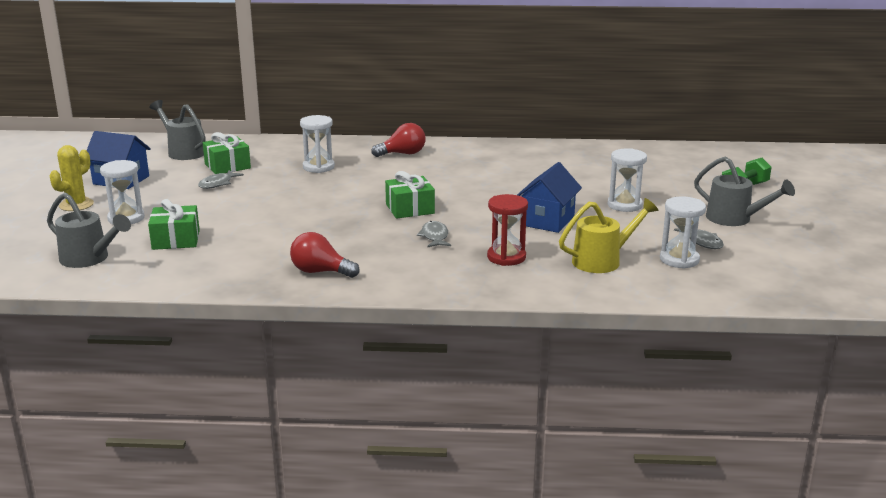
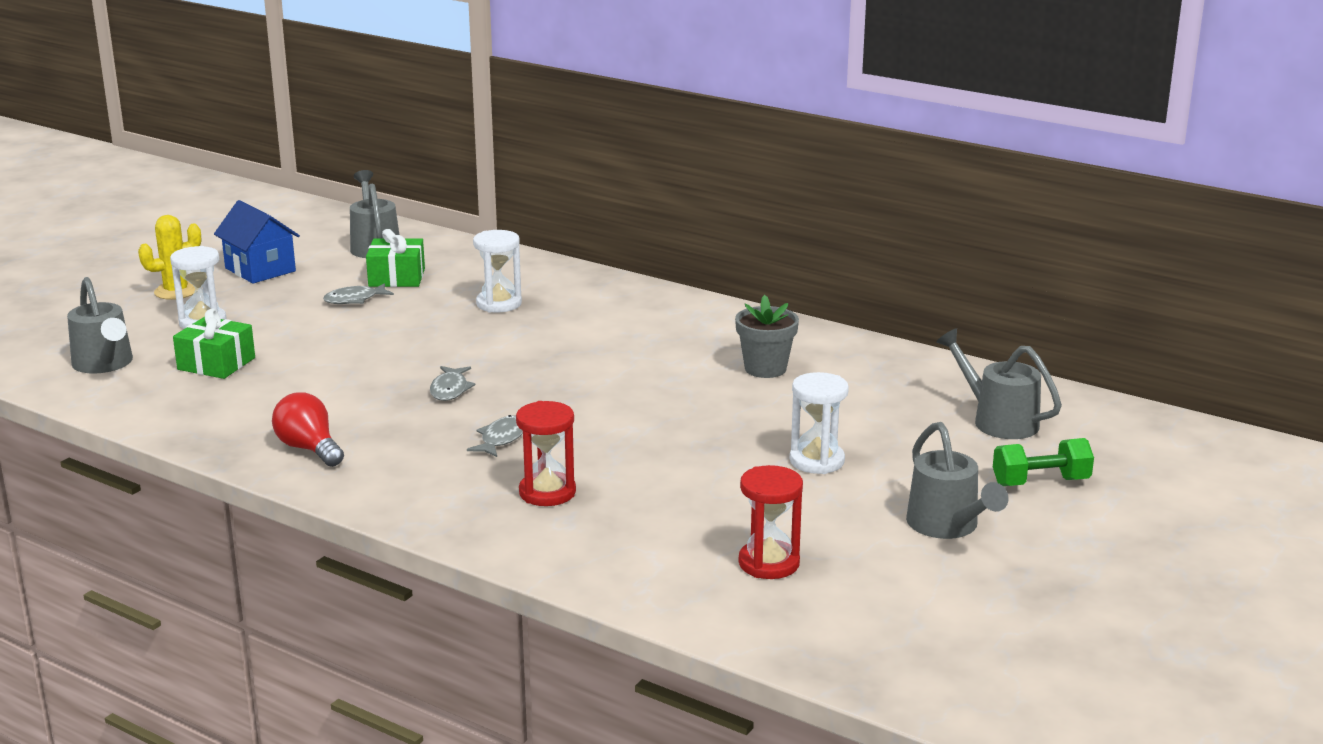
camera: 30 degrees right, 0 degrees up
red light bulb [371,123,426,157] -> none
green gift [385,171,435,219] -> none
blue house [517,162,582,233] -> none
yellow watering can [559,198,659,273] -> none
white hourglass [660,196,706,269] -> red hourglass [739,465,803,579]
grey fish [674,226,724,249] -> grey fish moved to [430,366,475,401]
none -> grey flower pot [735,295,799,378]
none -> grey watering can [936,328,1062,439]

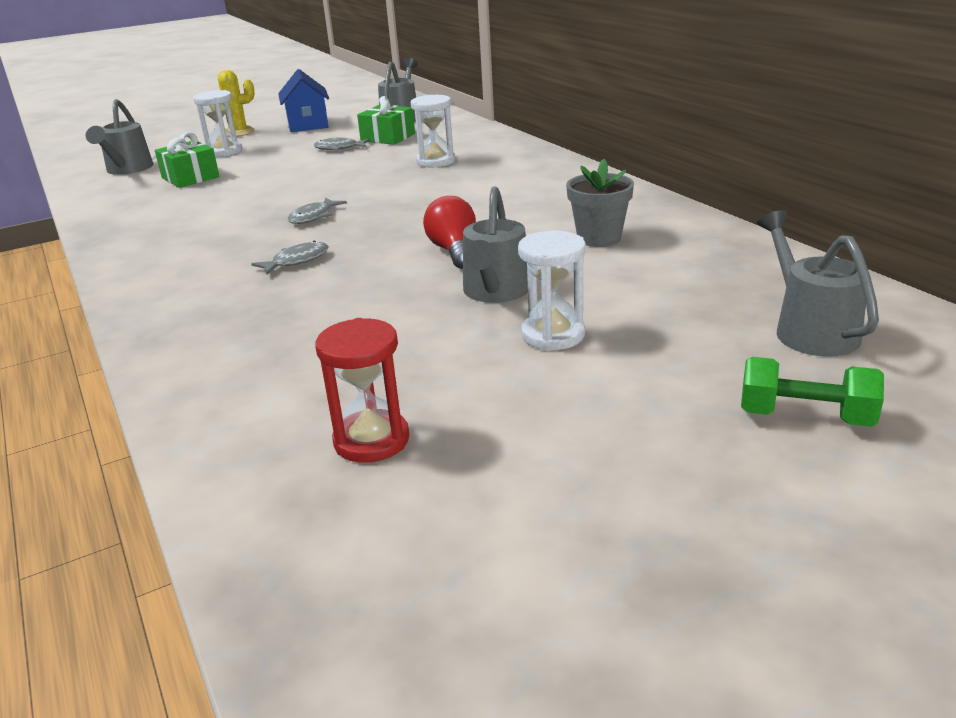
camera: 30 degrees right, 5 degrees up
red light bulb [272,392,344,467] -> red light bulb moved to [423,196,476,269]
red hourglass [516,401,576,506] -> none
grey watering can [906,422,1009,539] -> grey watering can moved to [463,187,528,303]

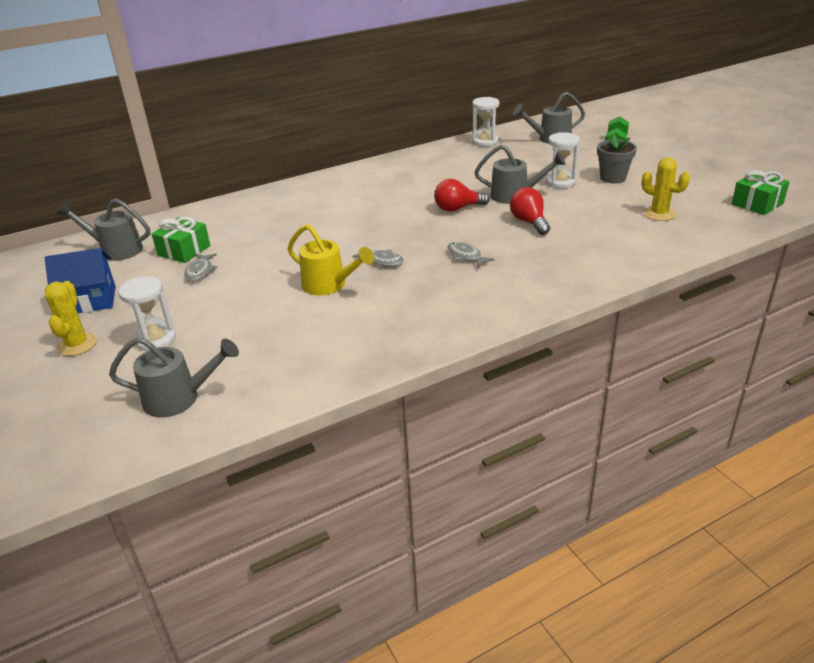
camera: 90 degrees left, 5 degrees up
green gift [155,132,220,188] -> green gift moved to [732,170,790,215]
red hourglass [315,318,409,463] -> yellow cactus [641,157,690,221]
white hourglass [411,95,455,167] -> white hourglass moved to [472,97,499,147]
grey flower pot [566,159,634,247] -> grey flower pot moved to [597,135,637,184]
none -> yellow watering can [288,224,374,295]
none -> red light bulb [510,187,550,235]

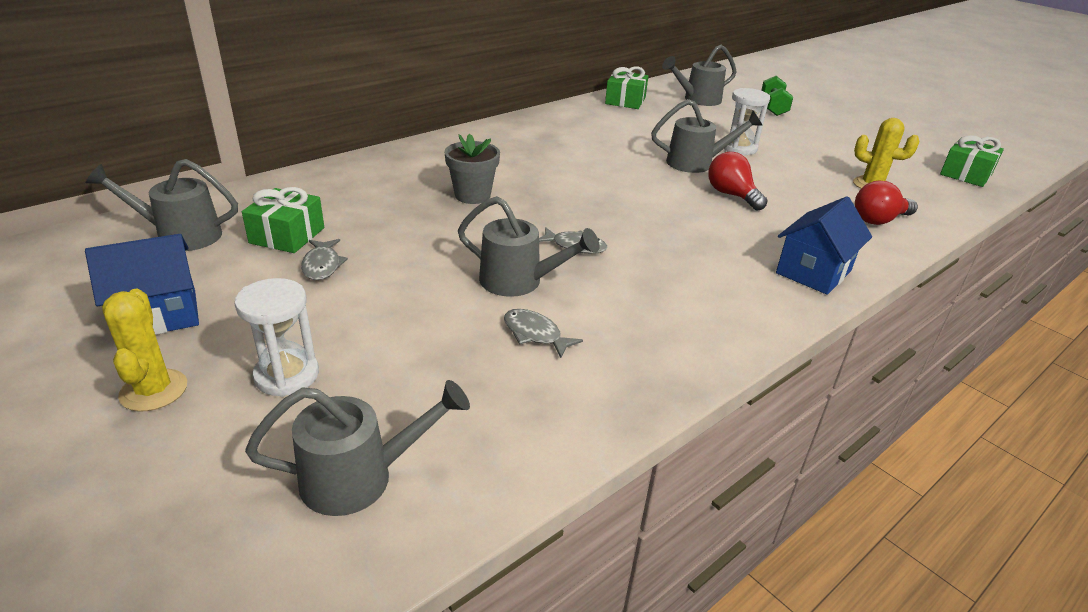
camera: 15 degrees left, 0 degrees up
yellow watering can [288,224,374,295] -> grey watering can [458,196,600,297]
red light bulb [434,179,490,212] -> red light bulb moved to [855,180,918,225]
grey fish [447,242,494,268] -> grey fish moved to [504,309,583,358]
white hourglass [472,97,499,147] -> green gift [605,66,648,109]
grey flower pot [597,135,637,184] -> grey flower pot moved to [444,134,500,204]
none -> blue house [776,197,872,295]

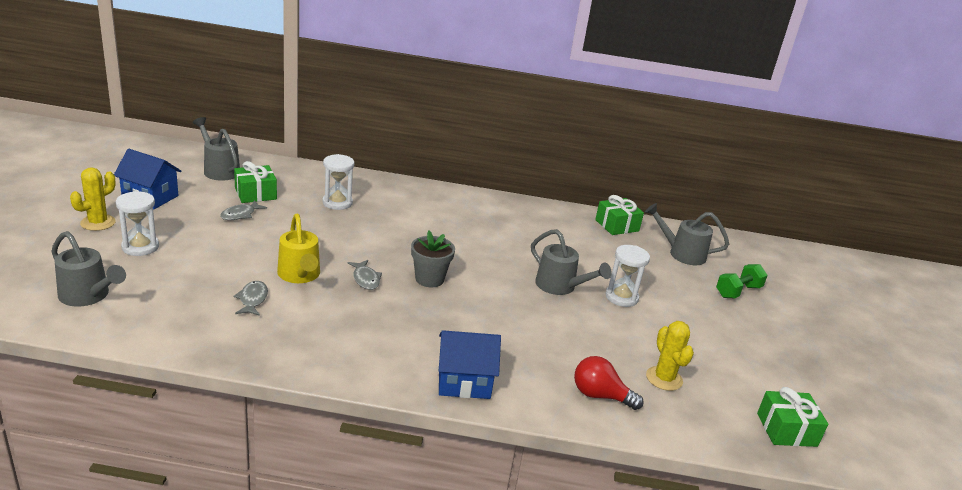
camera: 45 degrees right, 5 degrees down
grey flower pot [444,134,500,204] -> grey flower pot moved to [411,231,455,287]
grey watering can [458,196,600,297] -> yellow watering can [277,214,320,283]
red light bulb [708,152,768,211] -> none
none -> white hourglass [322,154,354,210]

